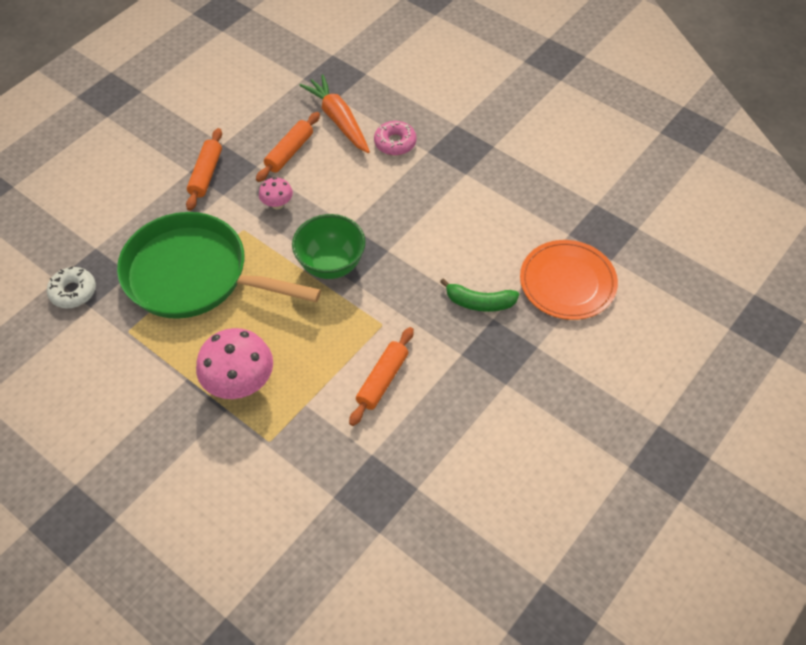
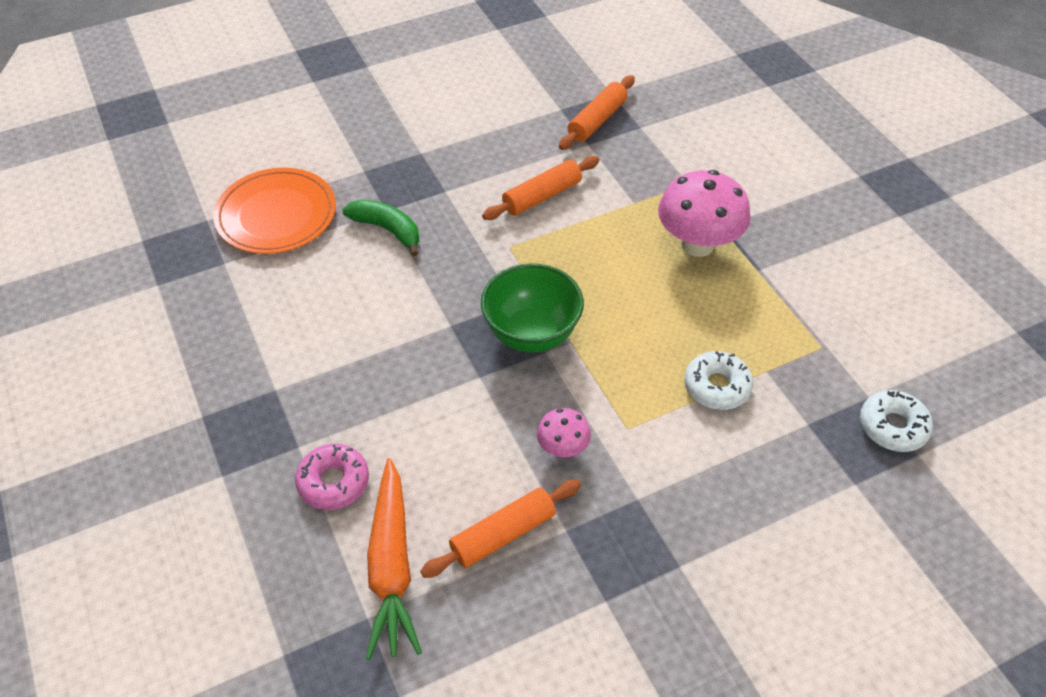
camera: 155 degrees left, 5 degrees down
green pan [117,212,321,319] -> white donut [684,351,753,410]
orange rolling pin [186,128,222,211] -> orange rolling pin moved to [559,75,635,150]

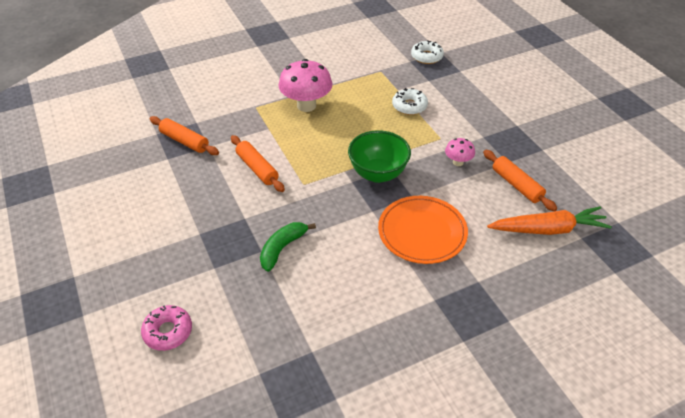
camera: 90 degrees left, 5 degrees down
orange plate [213,168,336,254] -> orange plate moved to [378,196,468,264]
pink donut [295,444,369,510] -> pink donut moved to [141,305,192,351]

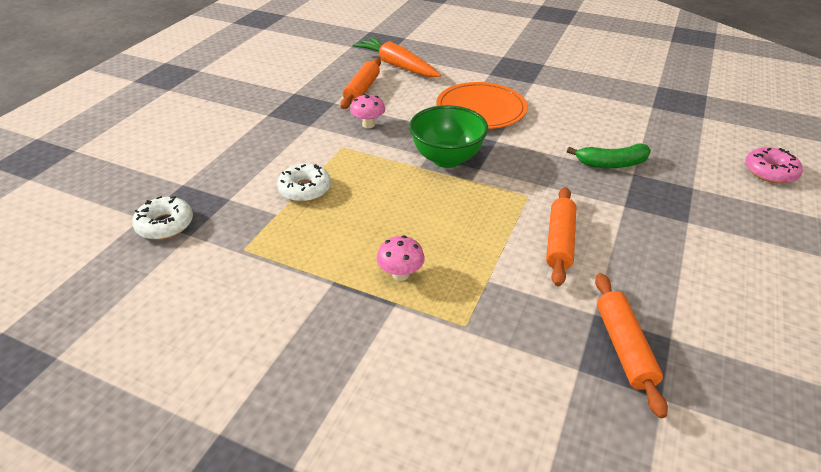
camera: 130 degrees left, 5 degrees down
pink mushroom [278,59,333,112] -> pink mushroom [377,235,425,281], size x0.51

